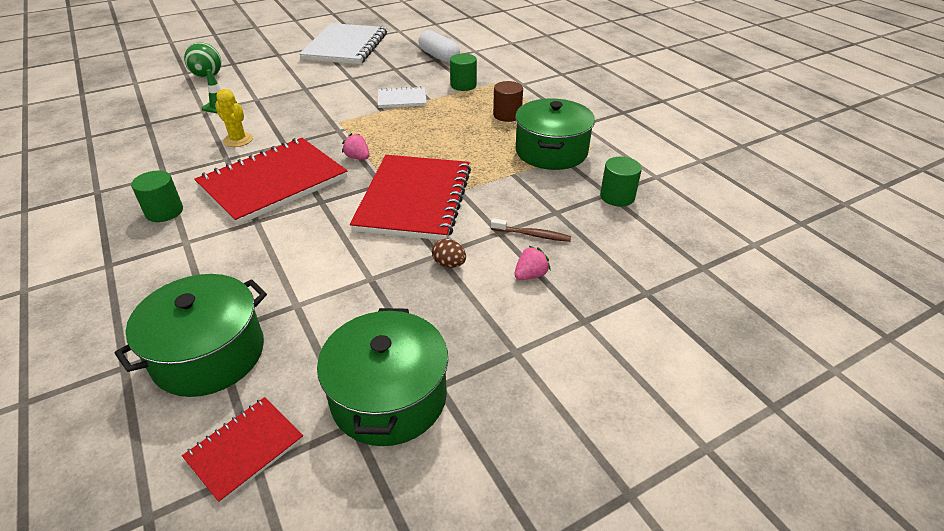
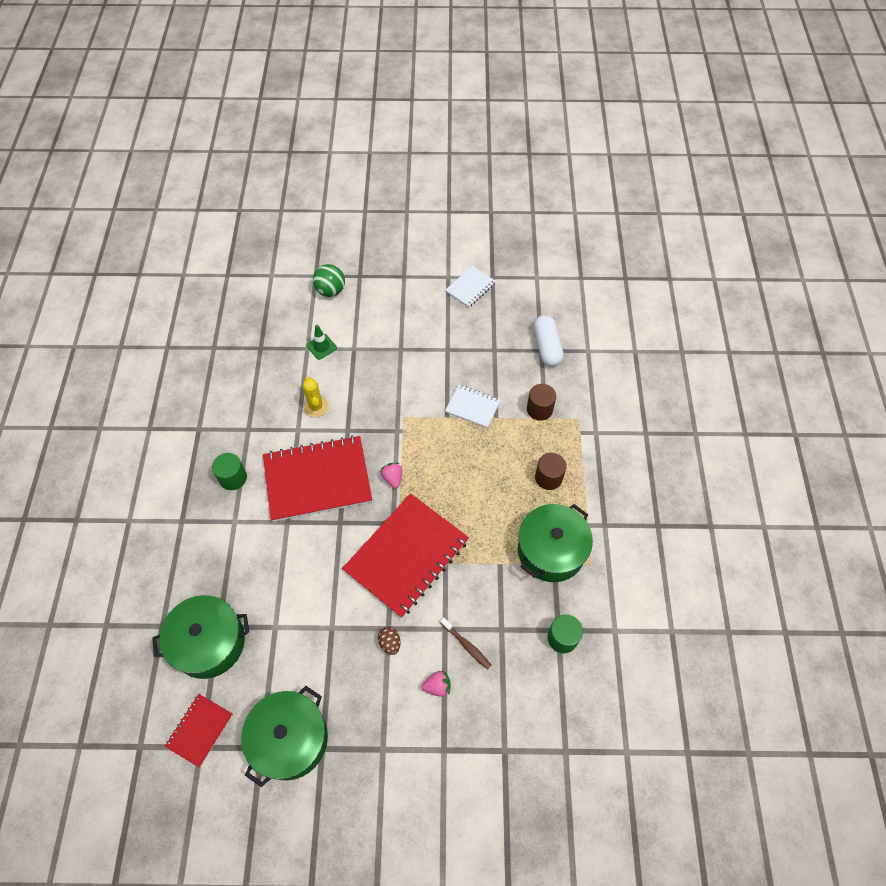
camera: 30 degrees right, 20 degrees up
red notebook [182,397,304,504] -> red notebook turned 45 degrees counterclockwise [165,694,233,767]
white notebook [299,23,387,64] -> white notebook [445,266,496,308], size x0.49
green cylinder [450,54,477,91] -> brown cylinder [527,384,556,421]

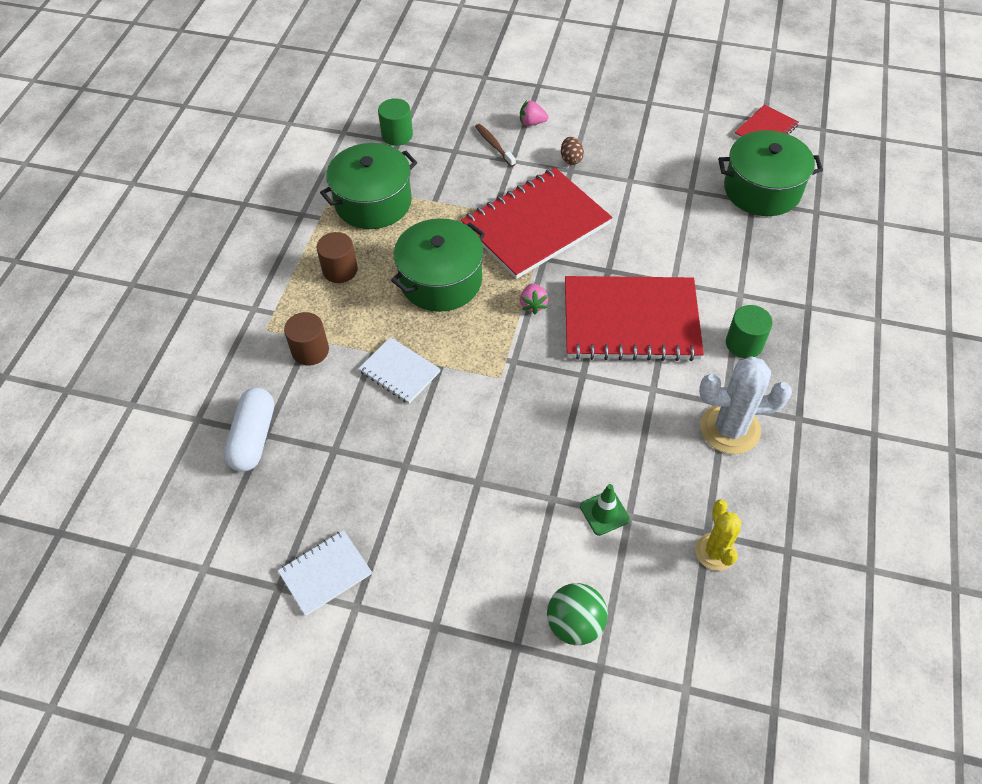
camera: 165 degrees left, 5 degrees down
green pot [241,686,328,787] -> green pot moved to [391,218,485,312]
yellow cactus [303,377,329,417] -> yellow cactus moved to [695,499,742,571]
none -> white cactus [699,357,792,454]

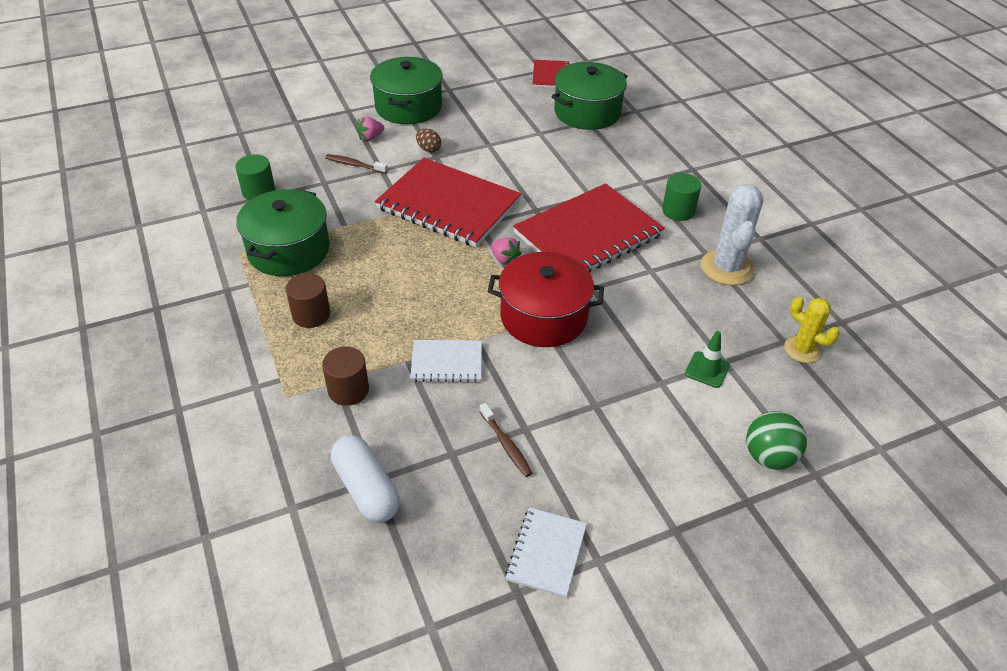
camera: 40 degrees left, 10 degrees down
green pot [391,218,485,312] -> green pot moved to [370,57,443,124]
red notebook [461,168,612,279] -> red notebook turned 75 degrees counterclockwise [375,158,521,247]
white cactus [699,357,792,454] -> white cactus turned 45 degrees counterclockwise [701,184,764,285]
none -> brown toothbrush [479,403,533,477]
none -> red pot [488,252,604,347]

